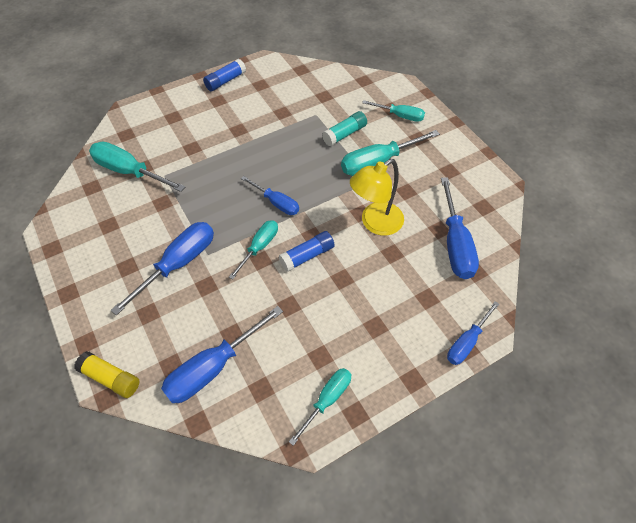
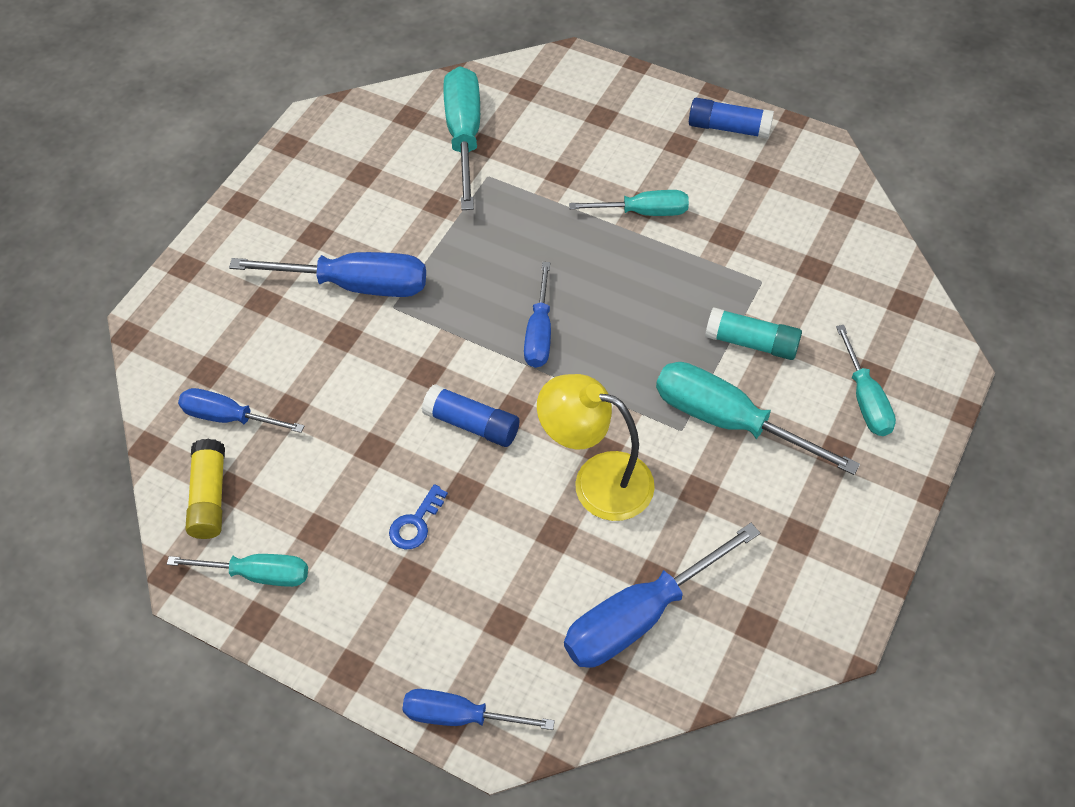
camera: 60 degrees right, 0 degrees up
yellow glue stick [74,351,139,398] -> yellow glue stick moved to [185,439,225,539]
blue screwdriver [161,306,283,403] -> blue screwdriver [178,388,304,433], size x0.62
turquoise screwdriver [229,220,278,280] -> turquoise screwdriver moved to [569,190,689,216]
none -> blue key [389,484,448,549]

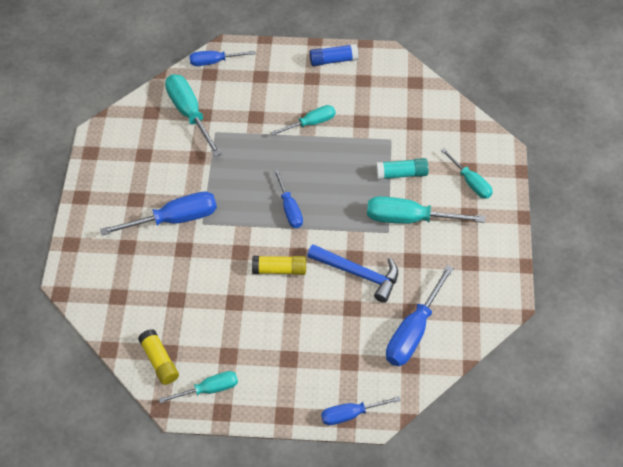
camera: 25 degrees left, 0 degrees up
blue screwdriver [178,388,304,433] -> blue screwdriver moved to [189,51,256,66]
blue key [389,484,448,549] -> none
blue glue stick [422,384,519,447] -> yellow glue stick [252,256,306,275]
yellow lamp [537,374,655,521] -> blue hammer [307,244,398,303]

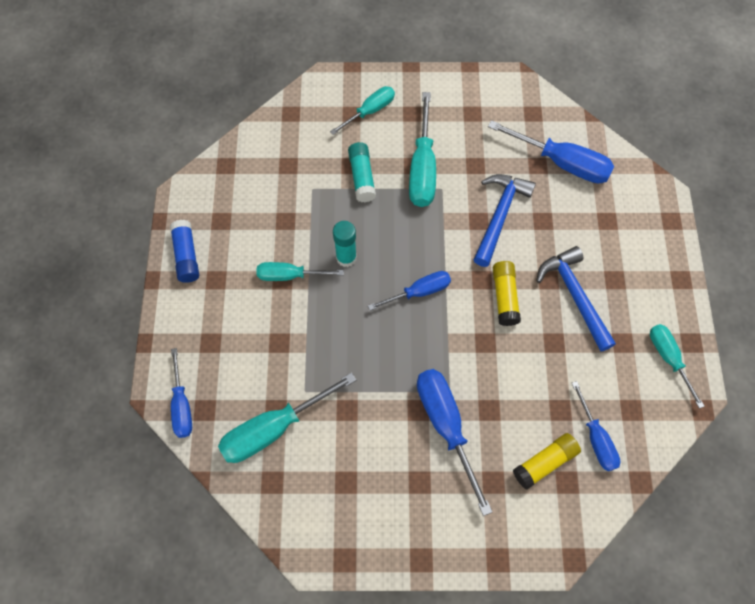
camera: 95 degrees left, 10 degrees up
yellow glue stick [138,329,179,385] -> yellow glue stick moved to [513,433,581,490]
turquoise screwdriver [271,105,336,136] -> turquoise screwdriver turned 60 degrees counterclockwise [256,262,344,281]
blue screwdriver [321,396,401,425] -> blue screwdriver moved to [572,381,620,471]
none -> turquoise glue stick [333,221,357,267]
none -> blue hammer [536,246,616,352]

